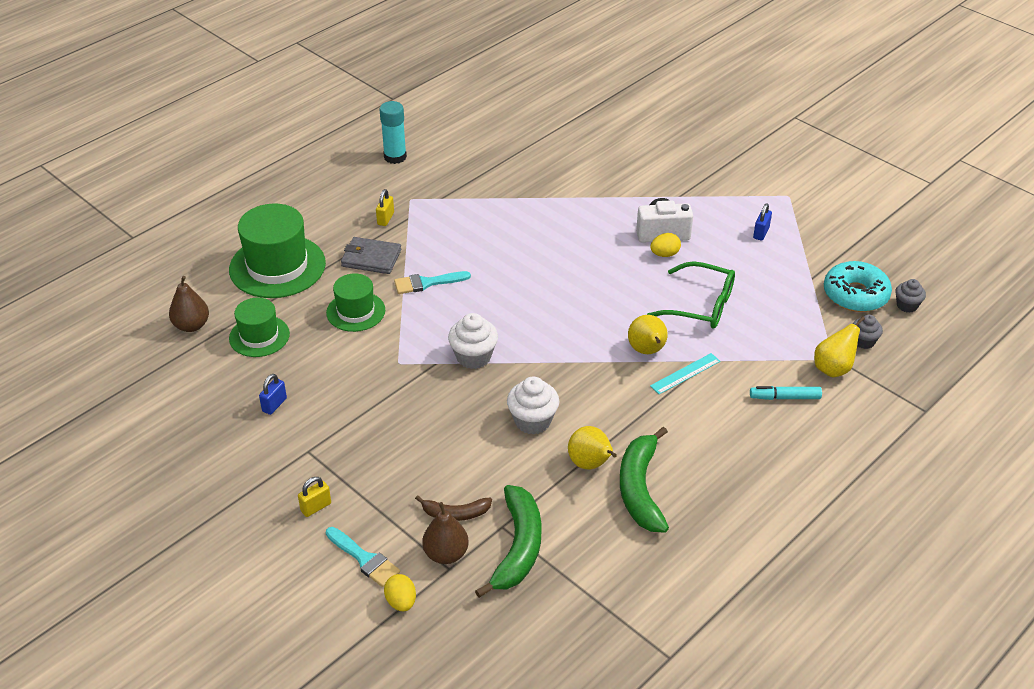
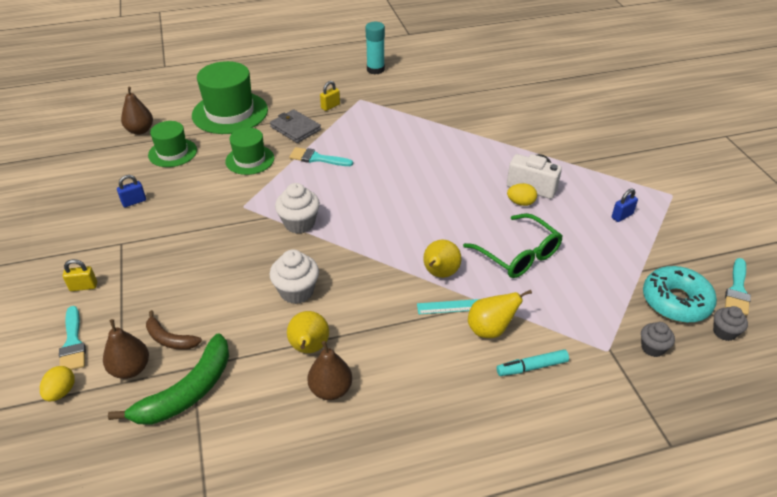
camera: 30 degrees right, 0 degrees up
green banana [620,427,669,533] -> brown pear [308,341,352,400]
turquoise marker [750,386,822,400] -> turquoise marker turned 45 degrees counterclockwise [497,349,569,376]
yellow pear [814,316,865,377] -> yellow pear moved to [468,290,532,338]
none -> turquoise brush [725,258,751,315]

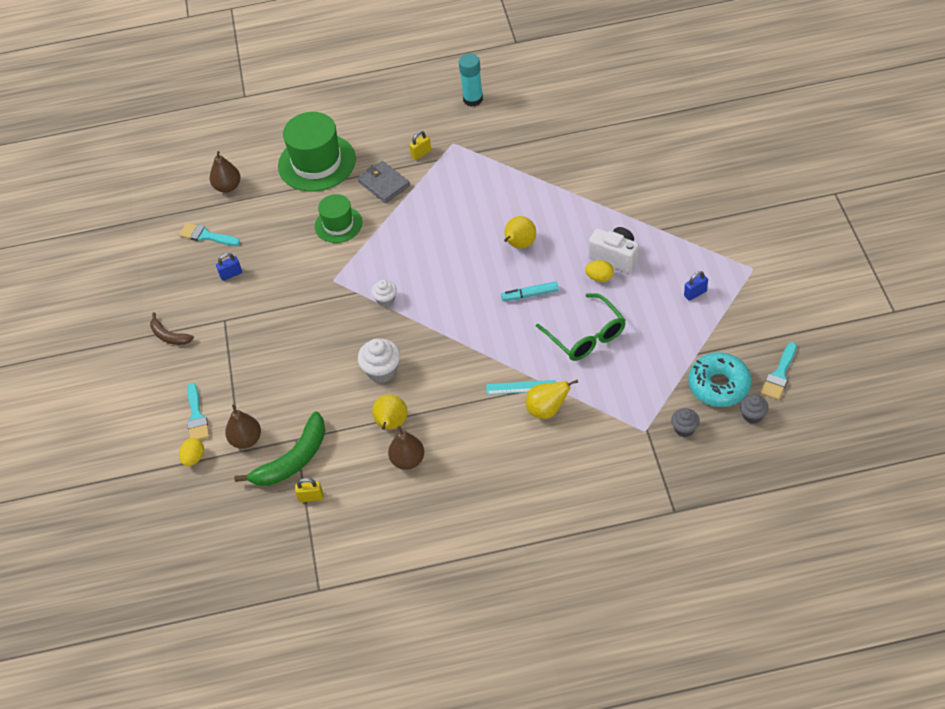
camera: 10 degrees right, 10 degrees up
yellow padlock [63,259,97,291] -> yellow padlock moved to [295,478,323,502]
brown banana [146,310,202,350] -> brown banana moved to [150,312,194,345]
green hat [148,121,197,167] -> none
white cupcake [275,183,320,234] -> white cupcake [371,280,397,307], size x0.62
turquoise brush [289,147,353,166] -> turquoise brush moved to [179,223,240,246]
yellow pear [423,240,462,278] -> yellow pear moved to [504,216,536,249]
turquoise marker [497,349,569,376] -> turquoise marker moved to [501,281,558,301]

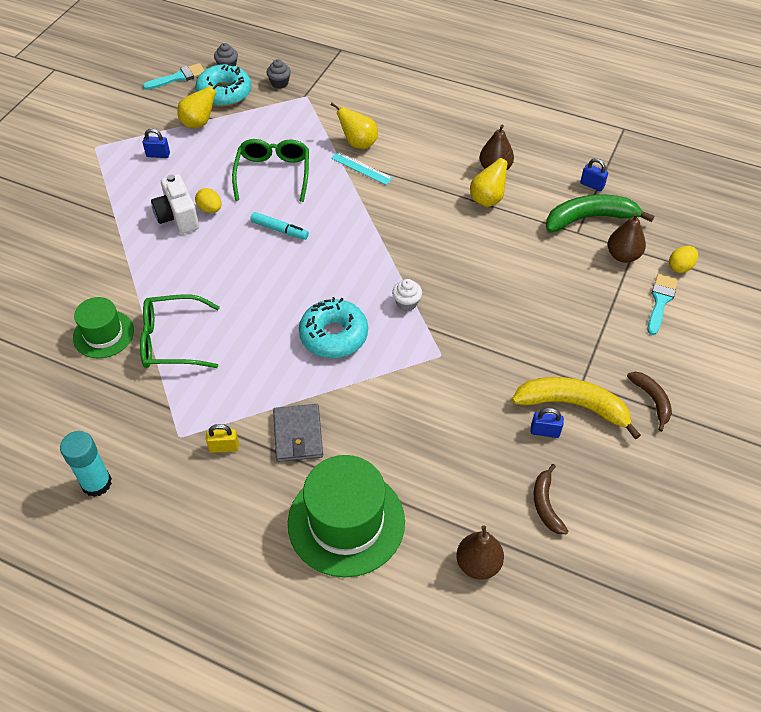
camera: 150 degrees left, 0 degrees up
turquoise brush [179,223,240,246] -> brown banana [534,464,568,534]
yellow padlock [295,478,323,502] -> blue padlock [580,158,608,191]
green hat [315,194,363,243] -> green hat moved to [73,297,134,359]
white cupcake [358,338,400,383] -> none
yellow pear [504,216,536,249] -> yellow pear moved to [177,82,222,129]
none -> green glasses [140,294,220,368]
none -> turquoise donut [299,297,368,358]
none -> yellow banana [512,377,641,439]

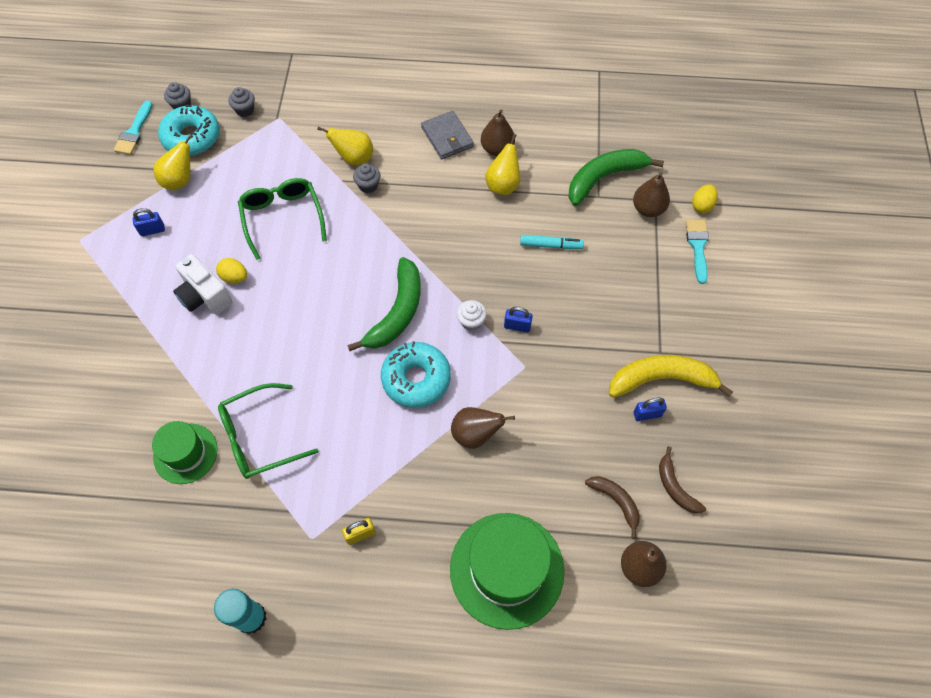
camera: 20 degrees left, 10 degrees up
turquoise brush [143,63,205,90] -> turquoise brush turned 150 degrees clockwise [113,100,152,155]
turquoise marker [250,212,309,240] -> turquoise marker moved to [520,235,584,249]
grey wallet [273,404,323,462] -> grey wallet moved to [421,111,474,159]
turquoise ruler [331,152,393,185] -> grey cupcake [353,164,381,193]
blue padlock [580,158,608,191] -> blue padlock moved to [504,307,533,332]
brown banana [627,372,672,432] -> brown banana moved to [585,476,640,539]
none -> green banana [347,257,421,351]
none -> brown pear [451,407,515,449]

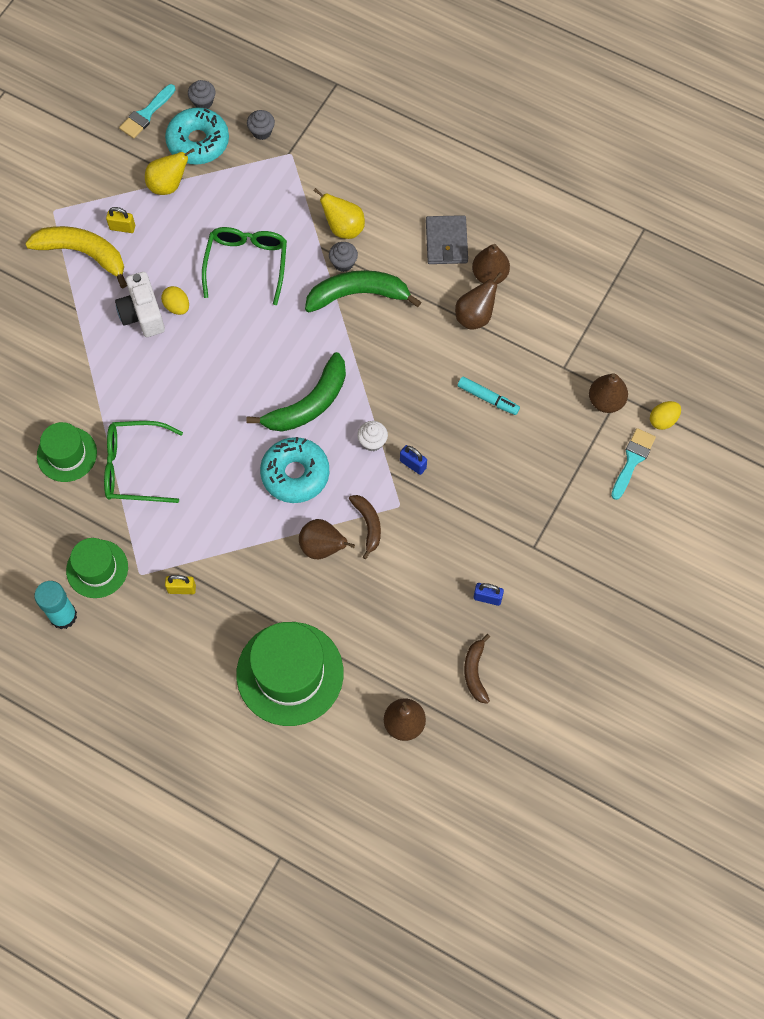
camera: 25 degrees right, 5 degrees up
blue padlock [133,208,165,236] -> yellow padlock [106,207,135,233]
yellow pear [485,134,520,195] -> brown pear [455,272,502,330]
green banana [569,149,664,206] -> green banana moved to [305,270,421,312]
brown banana [585,476,640,539] -> brown banana moved to [349,495,381,559]
yellow banana [609,355,733,398] -> yellow banana moved to [25,226,127,288]
none -> green hat [66,538,128,598]

